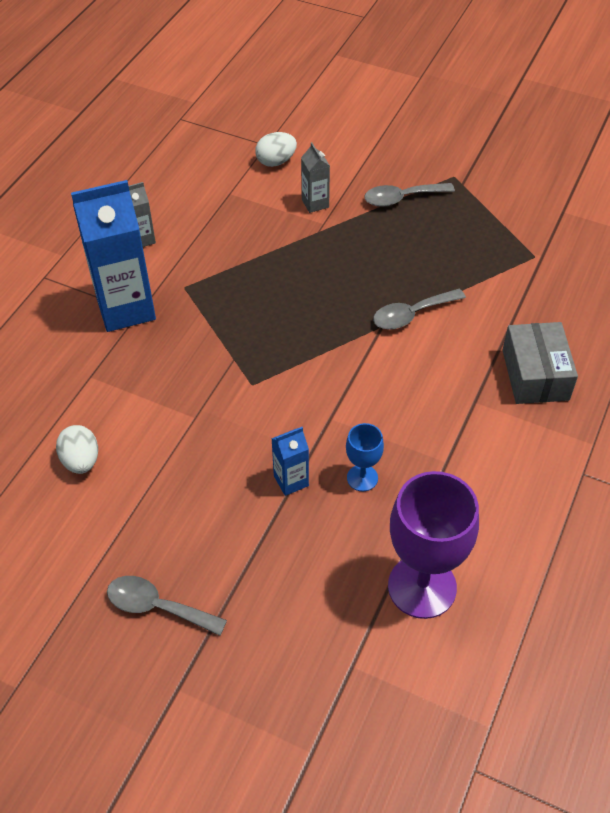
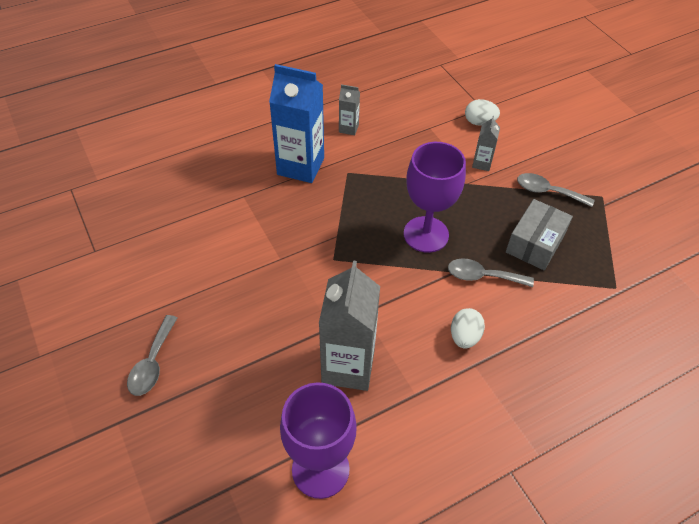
camera: 35 degrees right, 0 degrees up
white egg [56,425,98,474] -> white egg moved to [451,308,485,348]
grey spoon [107,576,227,636] -> grey spoon turned 135 degrees counterclockwise [127,315,177,396]
blue carton [272,427,309,496] -> none
blue goblet [346,423,384,491] -> grey carton [319,260,380,391]
grey box [502,322,578,404] -> grey box moved to [506,199,573,270]
none -> purple goblet [404,142,466,253]

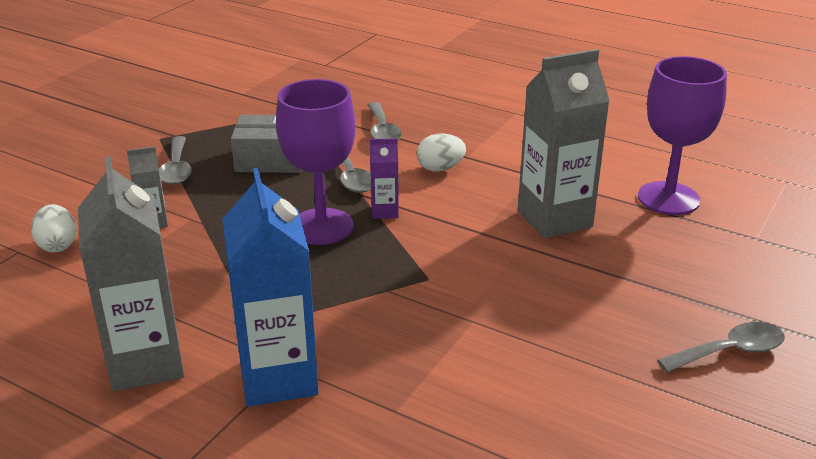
camera: 120 degrees left, 20 degrees down
grey carton [339,84,360,135] -> grey carton [78,156,184,391], size x2.13
none -> grey spoon [368,102,402,141]
none -> purple carton [370,138,399,219]

